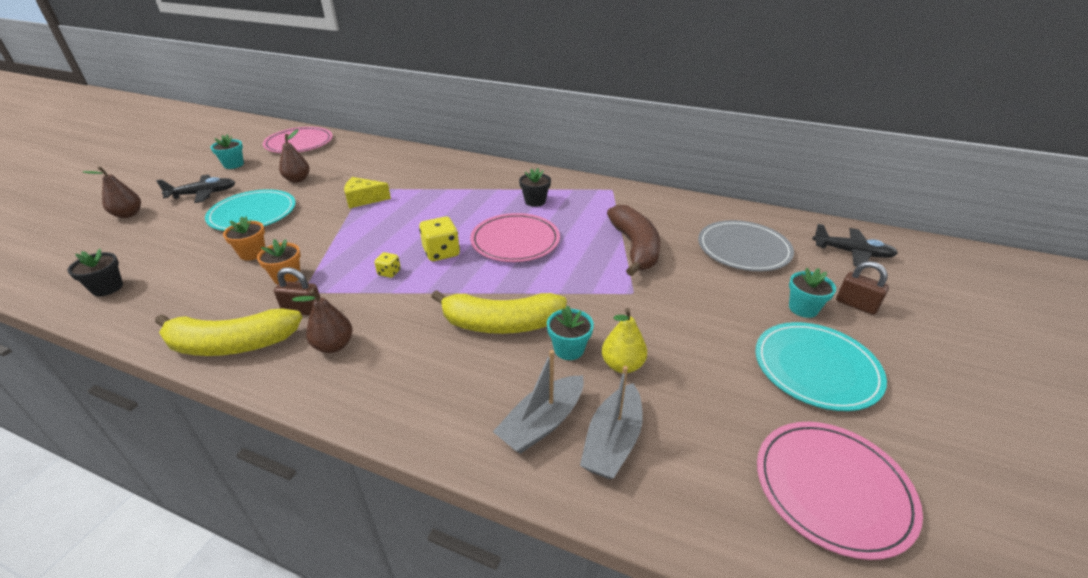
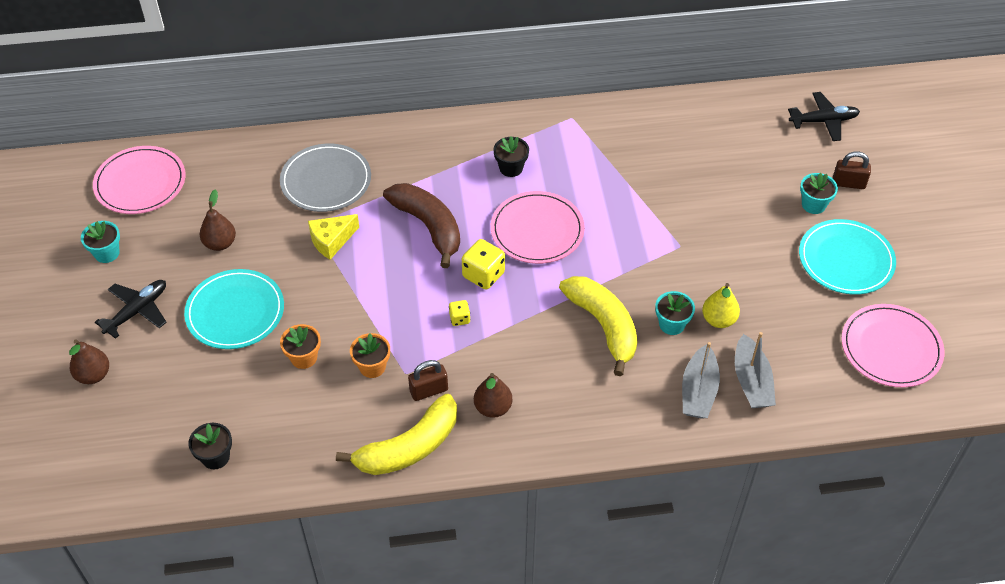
camera: 30 degrees left, 15 degrees up
yellow banana [431,290,567,334] -> yellow banana turned 90 degrees counterclockwise [559,276,637,376]
brown banana [607,205,660,276] -> brown banana moved to [383,183,460,268]
grey plate [698,220,794,271] -> grey plate moved to [280,144,371,212]

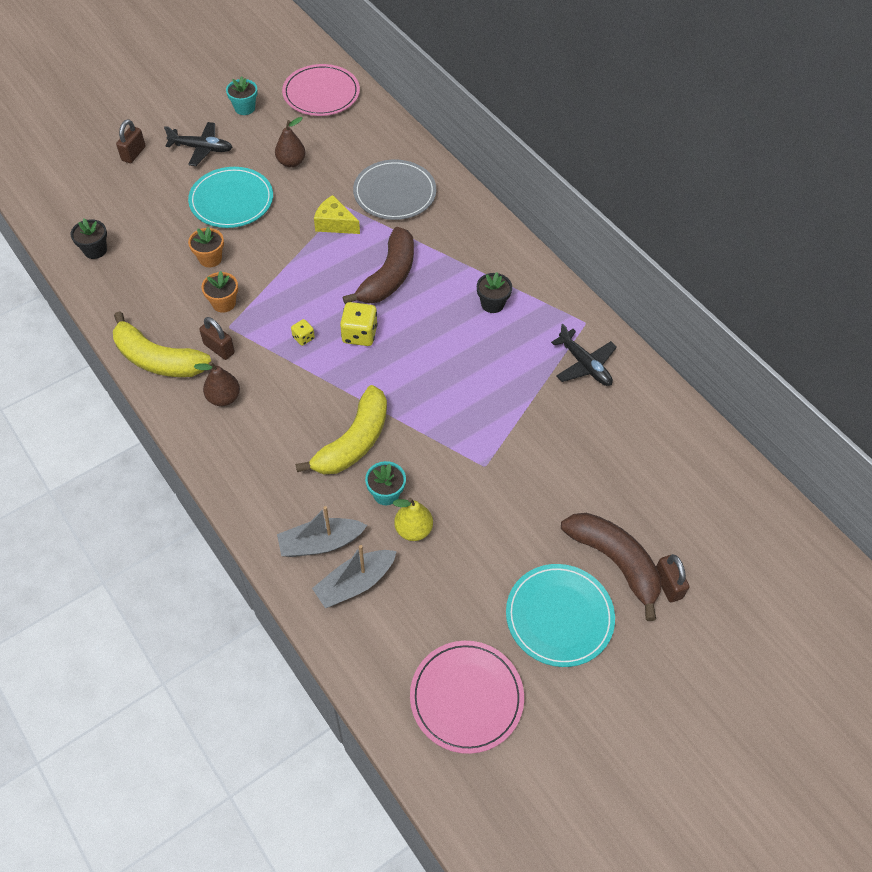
camera: 60 degrees right, 5 degrees up
brown pear [69,339,109,384] -> brown padlock [116,119,146,163]
pink plate [491,191,585,264] -> none
black plane [788,92,860,141] -> black plane moved to [551,324,617,386]
turquoise flower pot [800,173,838,214] -> brown banana [561,513,661,621]

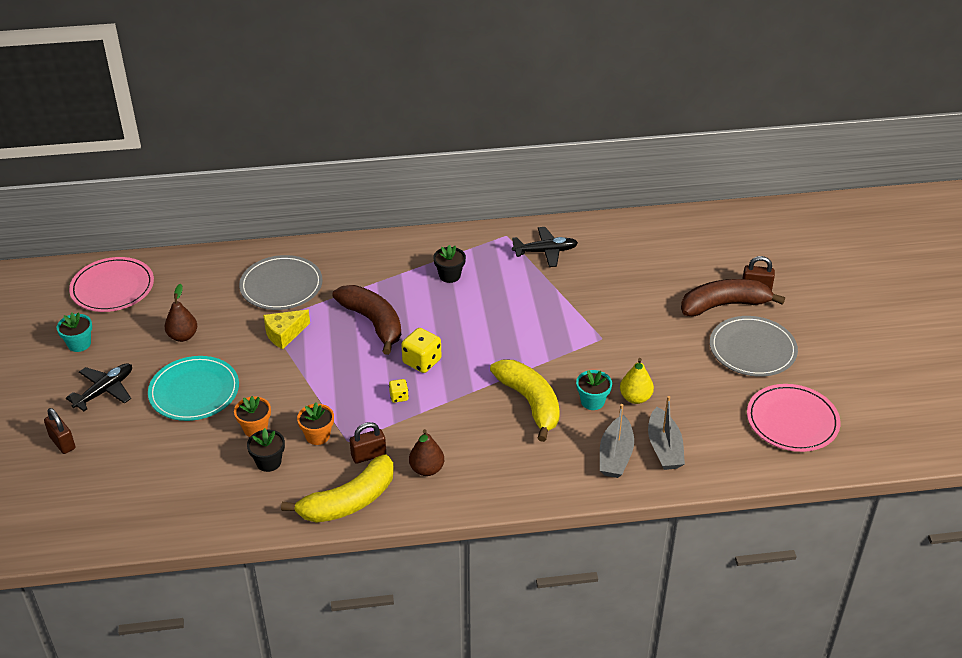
camera: 60 degrees left, 15 degrees down
black flower pot [71,219,107,259] -> black flower pot moved to [247,428,285,472]
turquoise plate [506,564,615,667] -> grey plate [710,316,798,377]

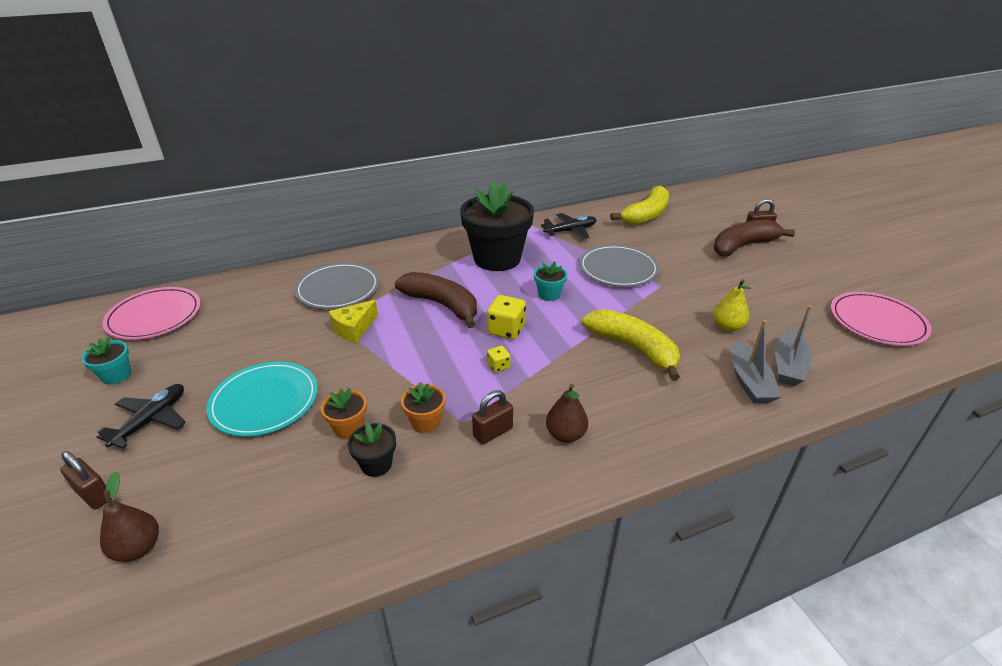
camera: 15 degrees left, 5 degrees down
brown pear [165,284,197,342] -> brown pear moved to [100,471,159,562]
yellow banana [281,455,394,523] -> yellow banana moved to [610,186,669,225]
black flower pot [433,245,466,283] -> black flower pot [460,181,534,271], size x2.33
turquoise flower pot [576,370,612,410] -> turquoise flower pot moved to [534,261,567,301]
grey boat [648,396,685,470] -> grey boat turned 45 degrees clockwise [775,305,812,386]
grey plate [710,316,798,377] -> grey plate moved to [579,245,659,287]

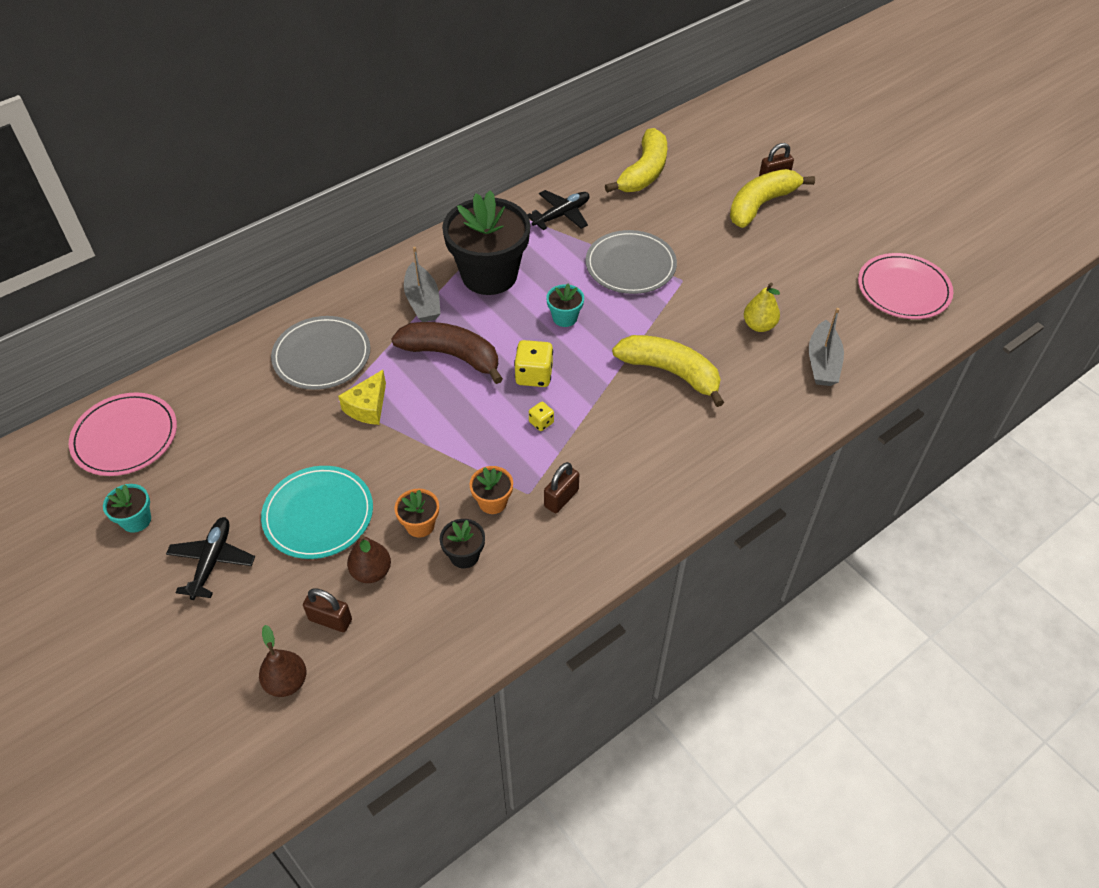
camera: 15 degrees left, 15 degrees up
brown padlock [60,451,112,510] -> brown padlock moved to [303,588,352,632]
brown pear [546,384,588,443] -> brown pear moved to [347,535,391,583]
brown banana [714,220,795,256] -> yellow banana [730,169,815,228]
grey boat [732,320,781,404] -> grey boat moved to [404,247,441,322]

